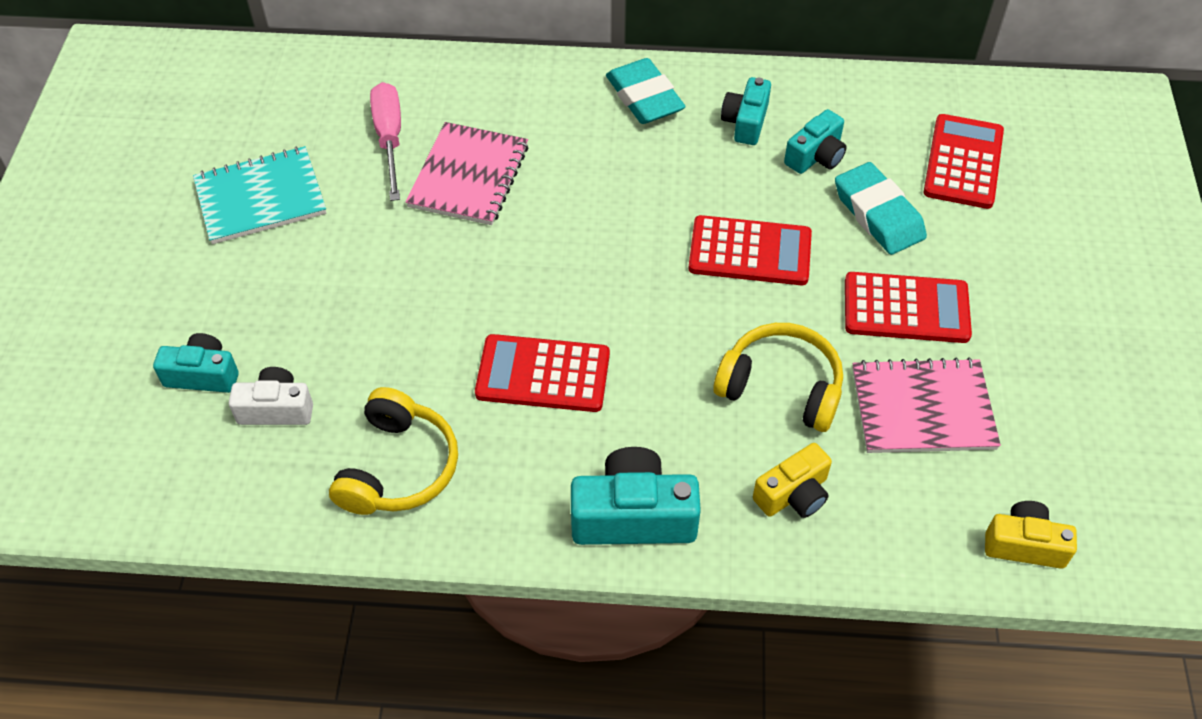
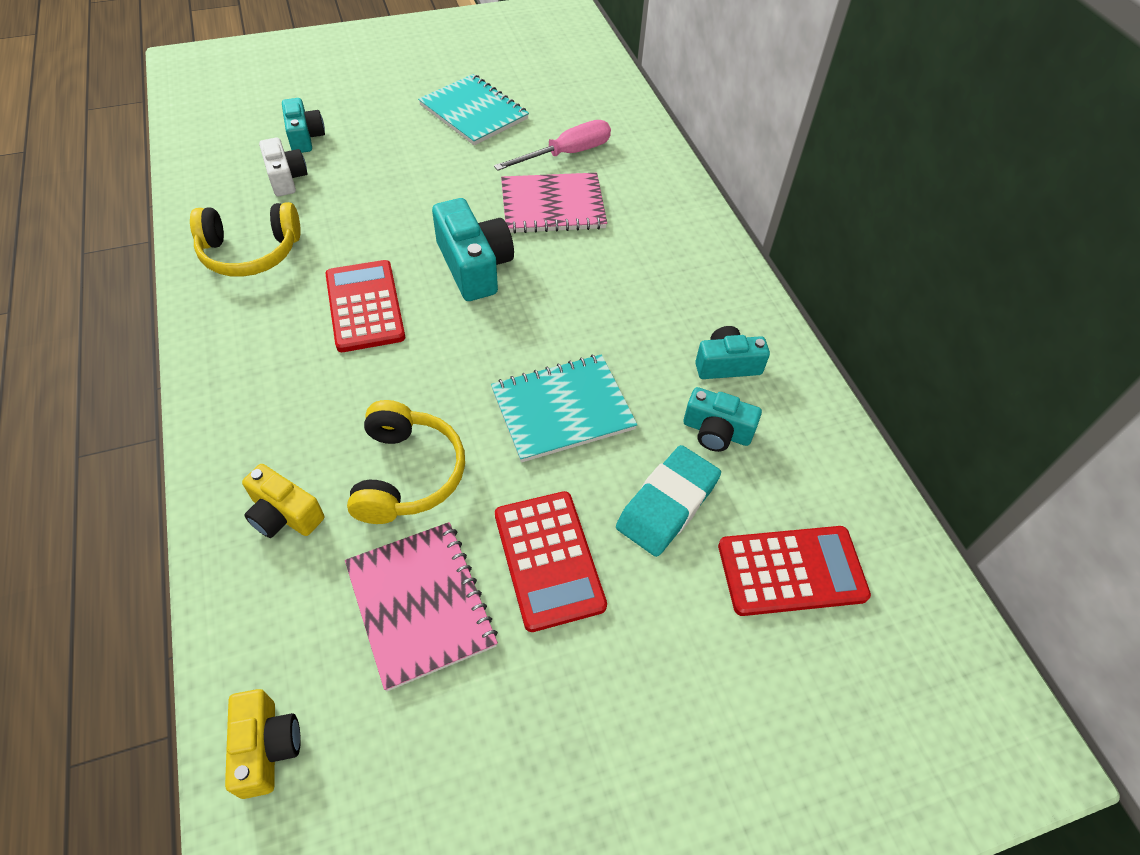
camera: 65 degrees right, 0 degrees up
turquoise camera [571,447,701,545] -> turquoise camera moved to [432,198,514,301]
turquoise eraser [606,58,686,124] -> none
red calculator [688,215,812,285] -> turquoise notebook [491,354,637,462]

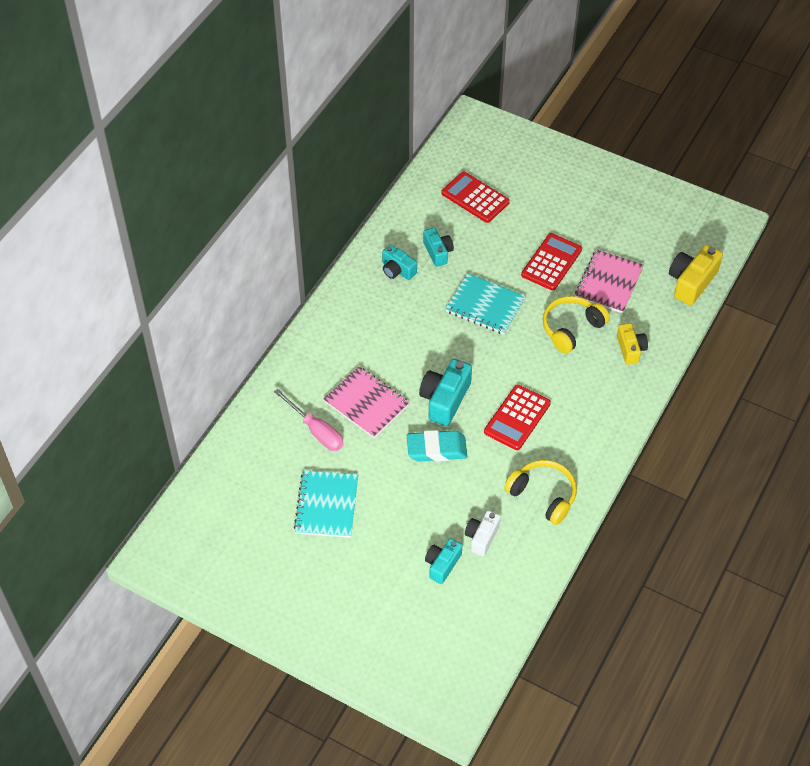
camera: 130 degrees left, 0 degrees up
yellow camera [225,689,301,799] -> yellow camera [669,244,723,306], size x1.57
pink screwdriver [494,120,611,171] -> pink screwdriver turned 150 degrees counterclockwise [274,389,343,451]
turquoise eraser [616,445,721,557] -> turquoise eraser moved to [407,430,467,462]

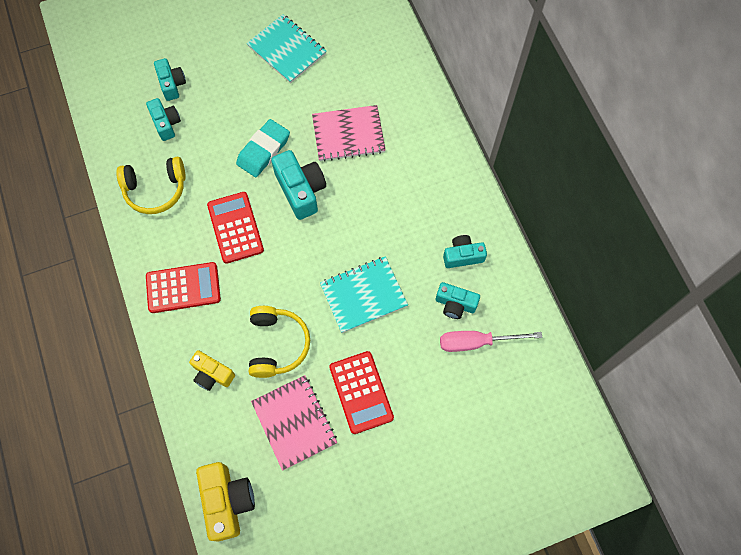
camera: 130 degrees right, 15 degrees up
pink screwdriver [274,389,343,451] -> pink screwdriver moved to [440,331,542,352]
red calculator [441,172,510,223] -> red calculator moved to [146,262,221,313]
white camera [465,510,500,556] -> turquoise camera [146,98,181,141]

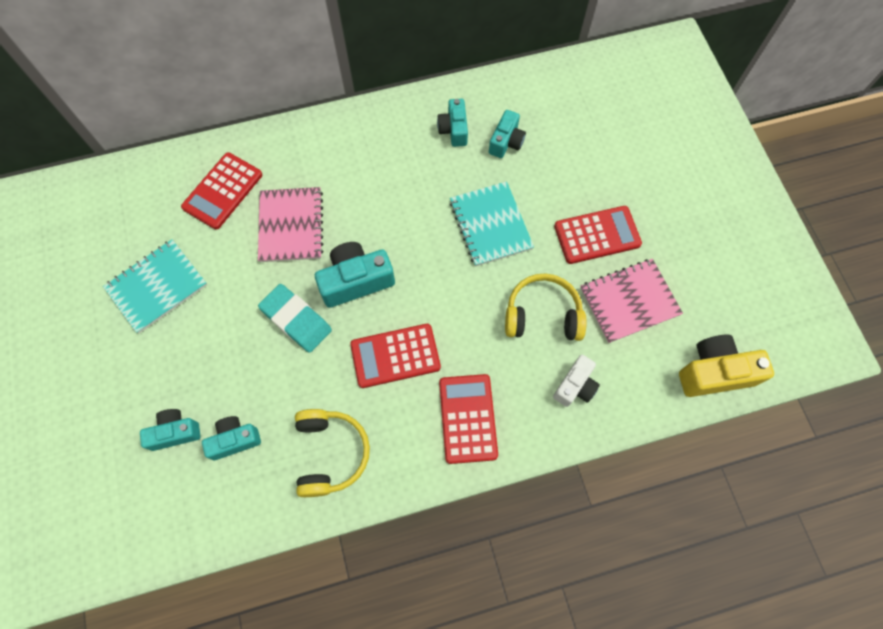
camera: 85 degrees left, 0 degrees up
yellow camera [189,350,235,391] -> white camera [553,355,600,407]
pink screwdriver [440,331,542,352] -> none
none -> red calculator [181,152,262,230]

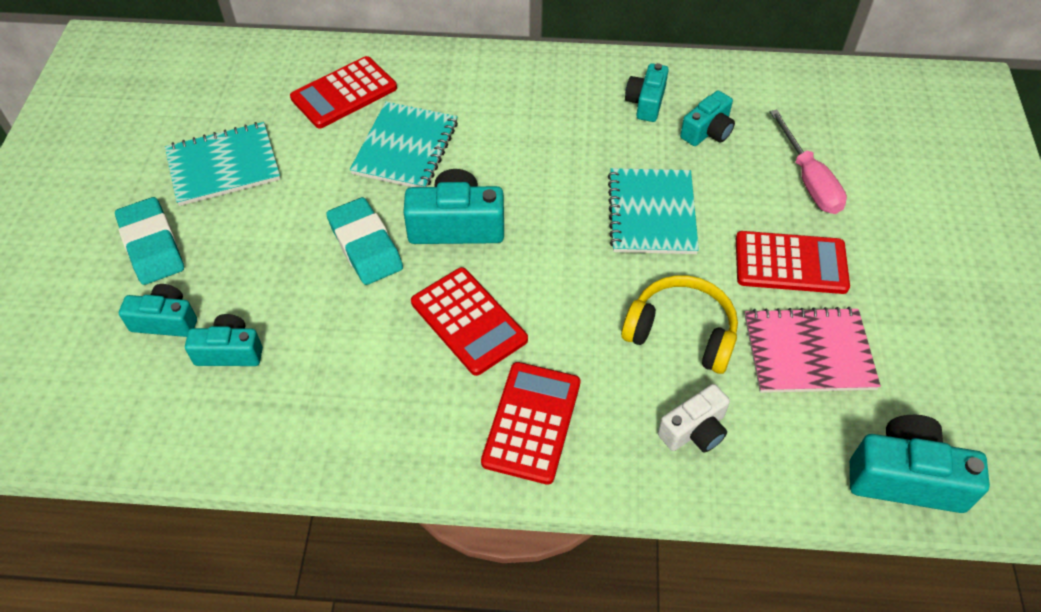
camera: 20 degrees right, 15 degrees down
pink notebook [258,187,323,262] -> turquoise notebook [350,102,458,187]
yellow headphones [295,409,370,497] -> none
red calculator [350,324,441,388] -> red calculator turned 135 degrees counterclockwise [411,267,528,376]
yellow camera [679,335,774,397] -> turquoise camera [850,415,990,513]
none -> turquoise eraser [115,197,184,285]
none -> pink screwdriver [770,109,847,214]

